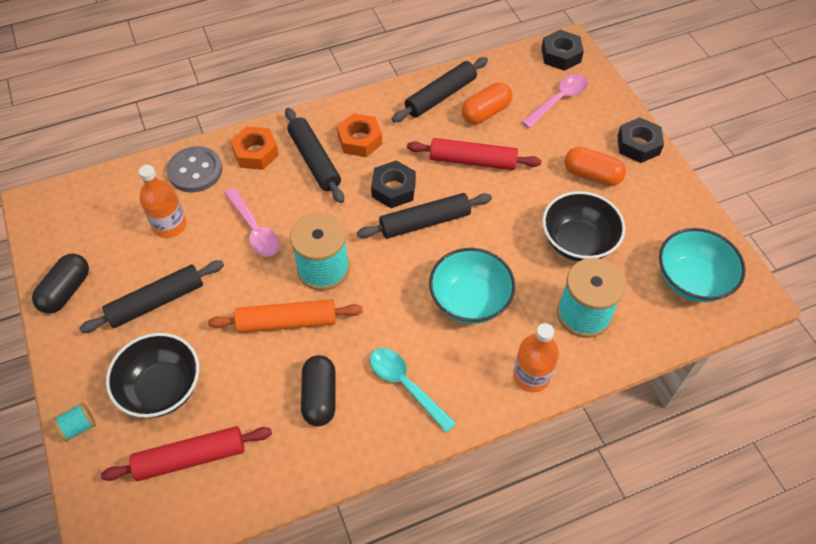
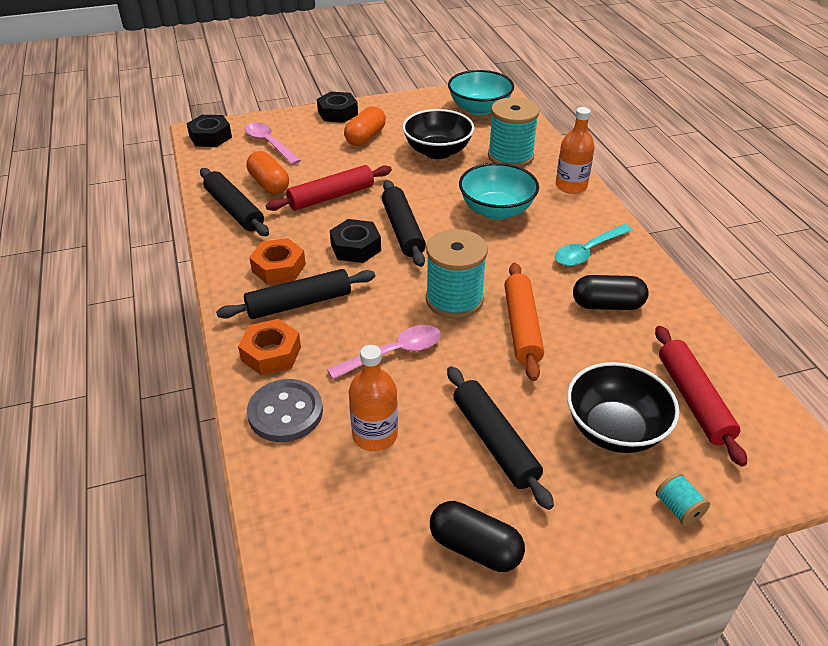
camera: 85 degrees left, 15 degrees down
red rolling pin [407,138,542,170] -> red rolling pin turned 45 degrees clockwise [266,165,392,211]

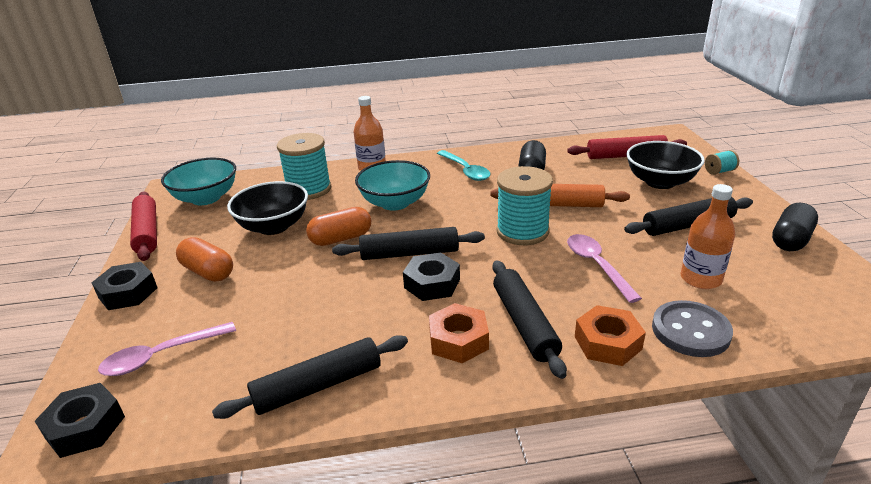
camera: 80 degrees left, 10 degrees down
orange capsule [247,151,289,194] -> orange capsule moved to [306,207,371,246]
red rolling pin [266,165,392,211] -> red rolling pin moved to [130,192,157,261]

